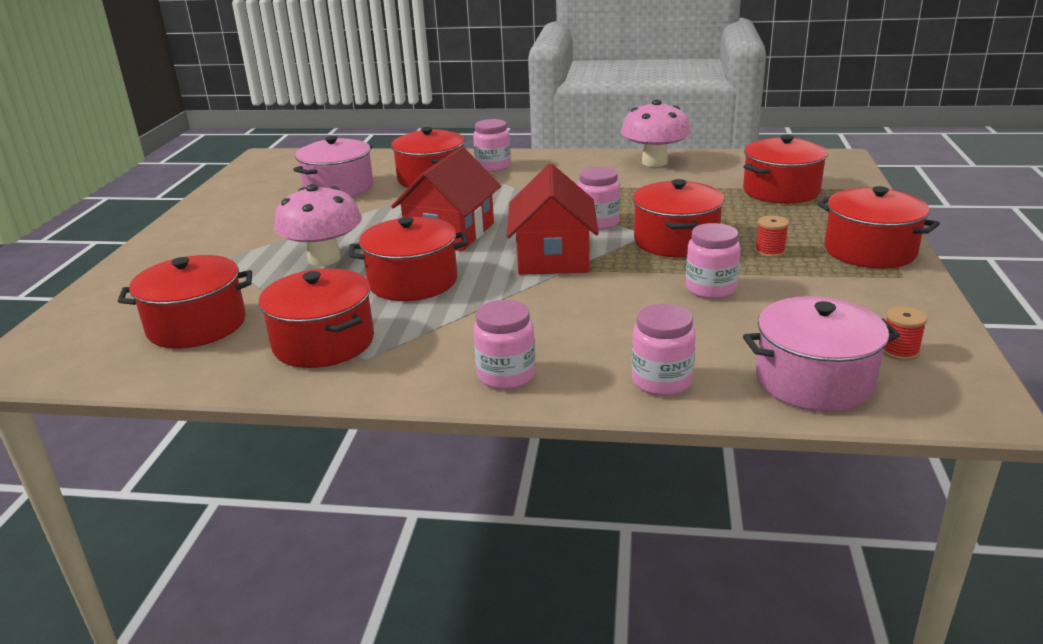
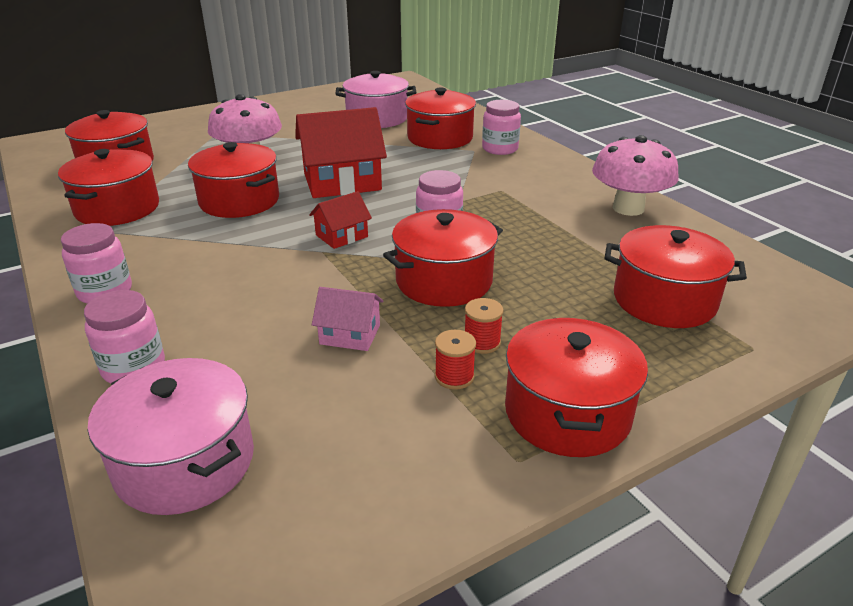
camera: 50 degrees right, 5 degrees up
red house [507,164,599,275] -> red house [309,191,372,249], size x0.51
pink jar [686,223,741,299] -> pink house [312,287,384,351]
red spool [883,306,927,361] -> red spool moved to [435,330,476,390]

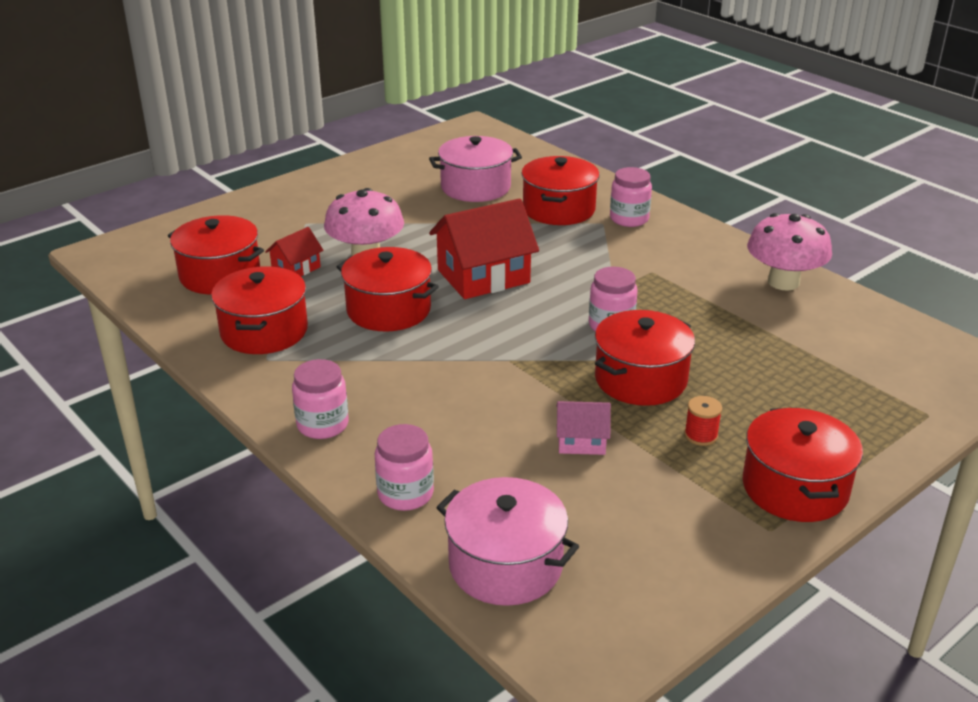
camera: 10 degrees left, 0 degrees up
red house [309,191,372,249] -> red house moved to [265,227,323,276]
red spool [435,330,476,390] -> none
red pot [605,225,747,328] -> none

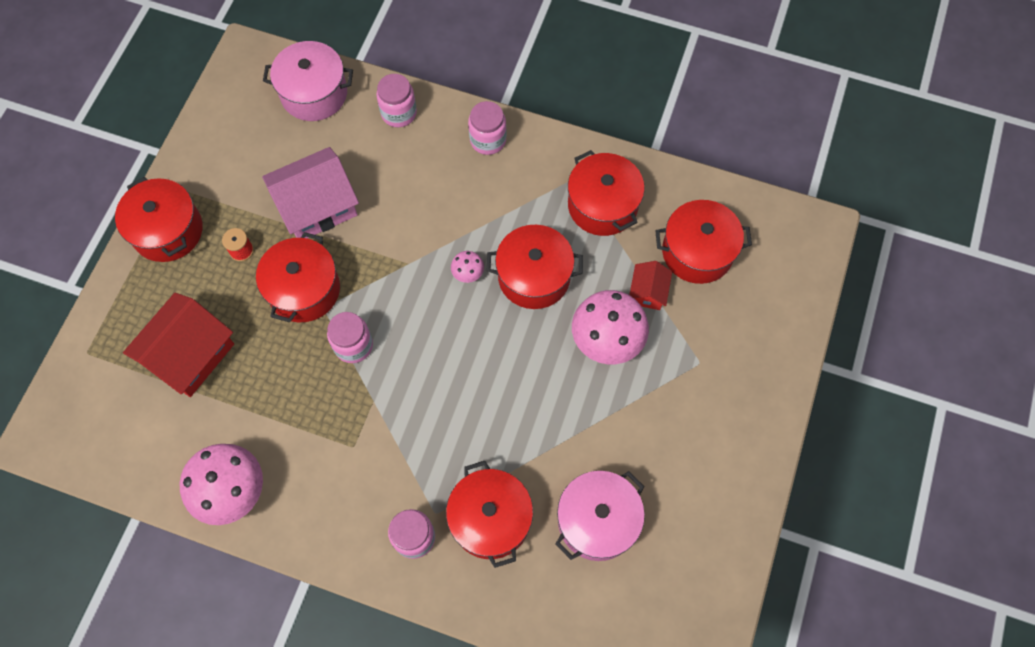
camera: 150 degrees right, 35 degrees up
red house [429,198,539,299] -> red house moved to [123,293,234,397]
pink house [556,401,611,455] -> pink house [262,147,359,238], size x1.96
none -> pink mushroom [451,251,484,283]

